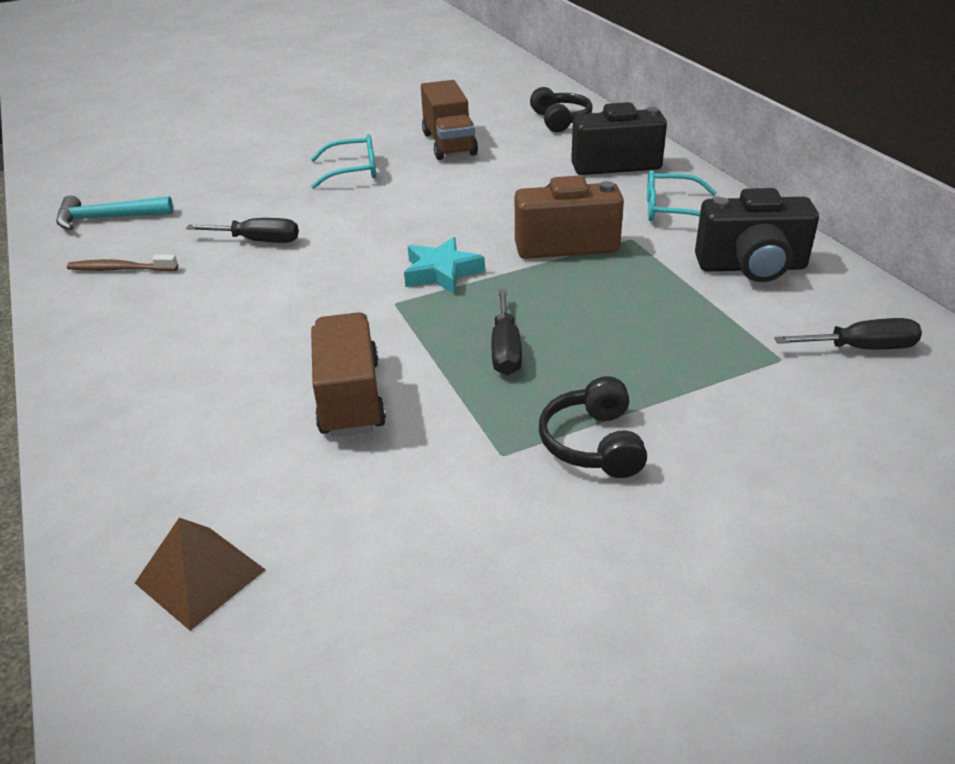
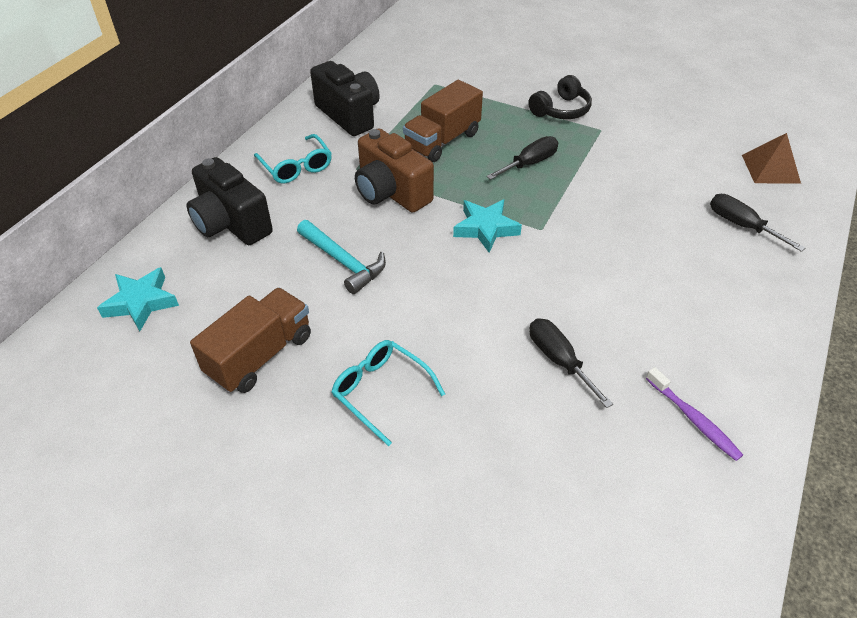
camera: 130 degrees left, 10 degrees up
turquoise hammer [56,195,173,230] -> turquoise hammer moved to [297,220,386,294]
brown toothbrush [67,255,178,271] -> purple toothbrush [646,367,743,461]
brown truck [311,312,386,437] -> brown truck moved to [403,80,483,162]
black headphones [530,87,593,132] -> turquoise star [97,267,179,331]
black screwdriver [774,318,922,349] -> black screwdriver moved to [710,194,805,252]

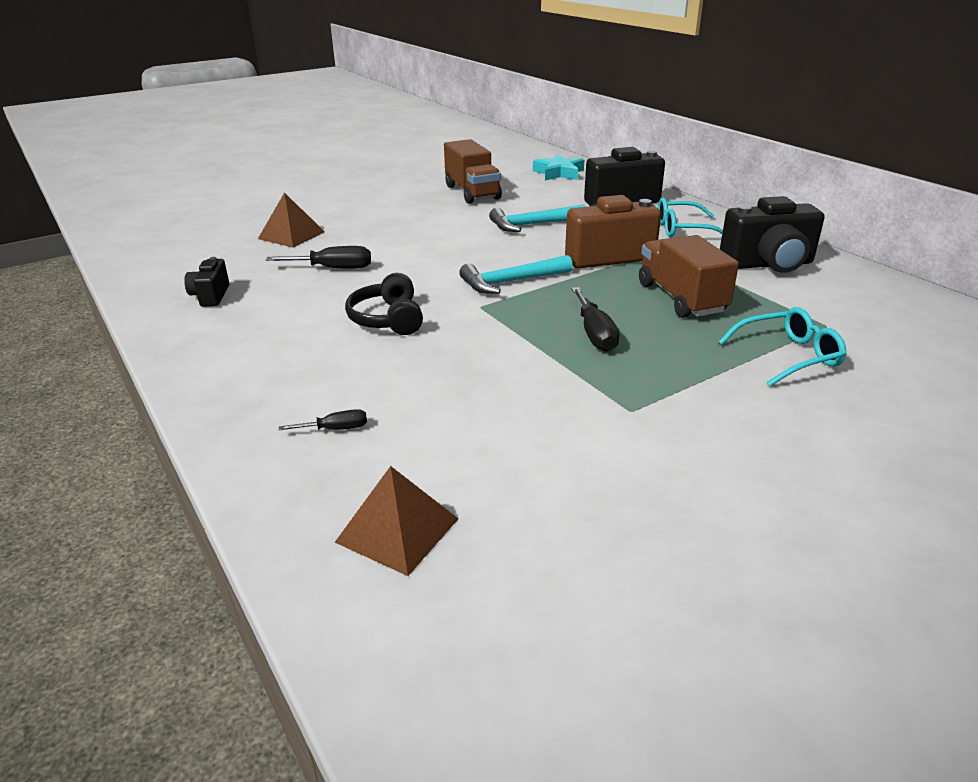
camera: 120 degrees right, 15 degrees down
turquoise glasses [331,340,445,446] -> turquoise glasses moved to [718,307,847,387]
turquoise star [453,199,522,253] -> turquoise hammer [459,255,573,294]
black headphones [528,75,592,119] -> black headphones moved to [345,273,423,335]
purple toothbrush [646,367,743,461] -> black camera [184,257,229,307]
black screwdriver [710,194,805,252] -> black screwdriver [279,409,367,430], size x0.58
none -> brown pyramid [258,192,325,248]

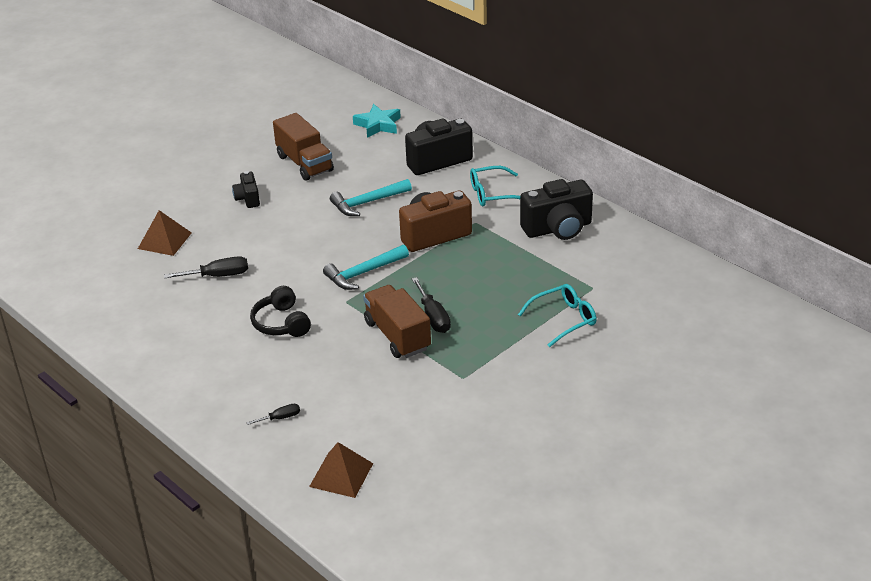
camera: 10 degrees left, 5 degrees up
black camera [184,257,229,307] -> black camera moved to [232,171,260,208]
brown truck [639,235,739,318] -> brown truck moved to [363,285,431,358]

